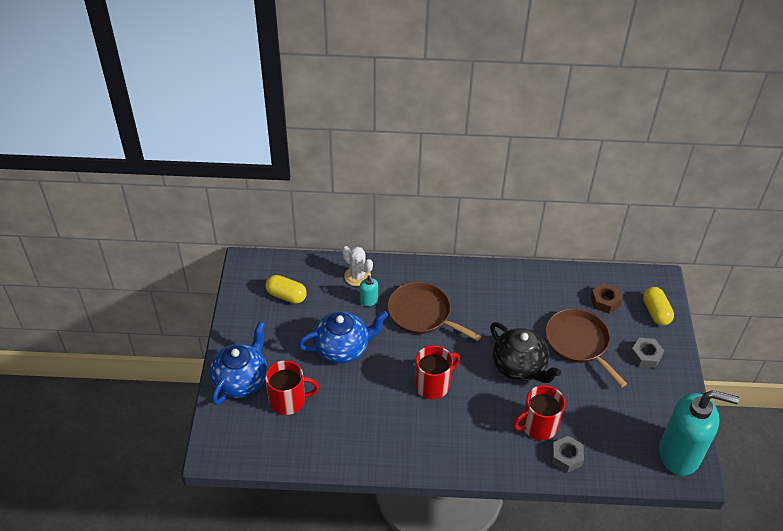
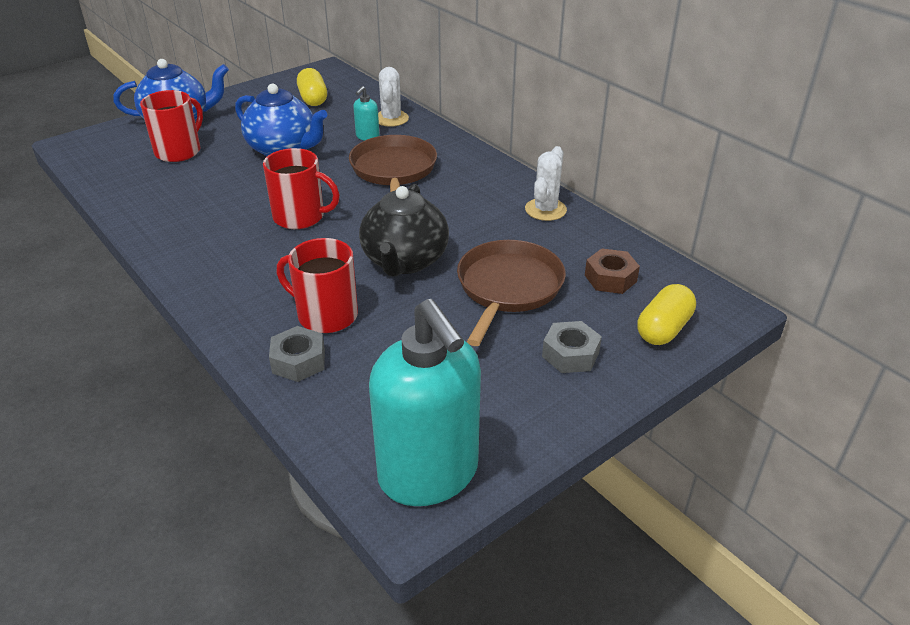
camera: 50 degrees right, 10 degrees down
red mug [265,360,319,415] -> red mug turned 105 degrees counterclockwise [140,90,203,162]
none -> white cactus [525,146,567,221]

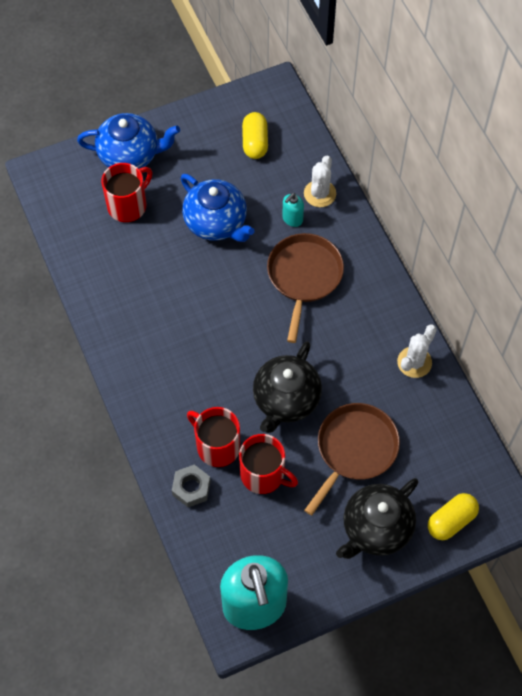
camera: 15 degrees right, 25 degrees up
red mug [263,148,340,229] -> red mug moved to [239,434,298,494]
grey nut [542,321,602,373] -> black teapot [336,478,418,559]
brown nut [585,248,640,294] -> none

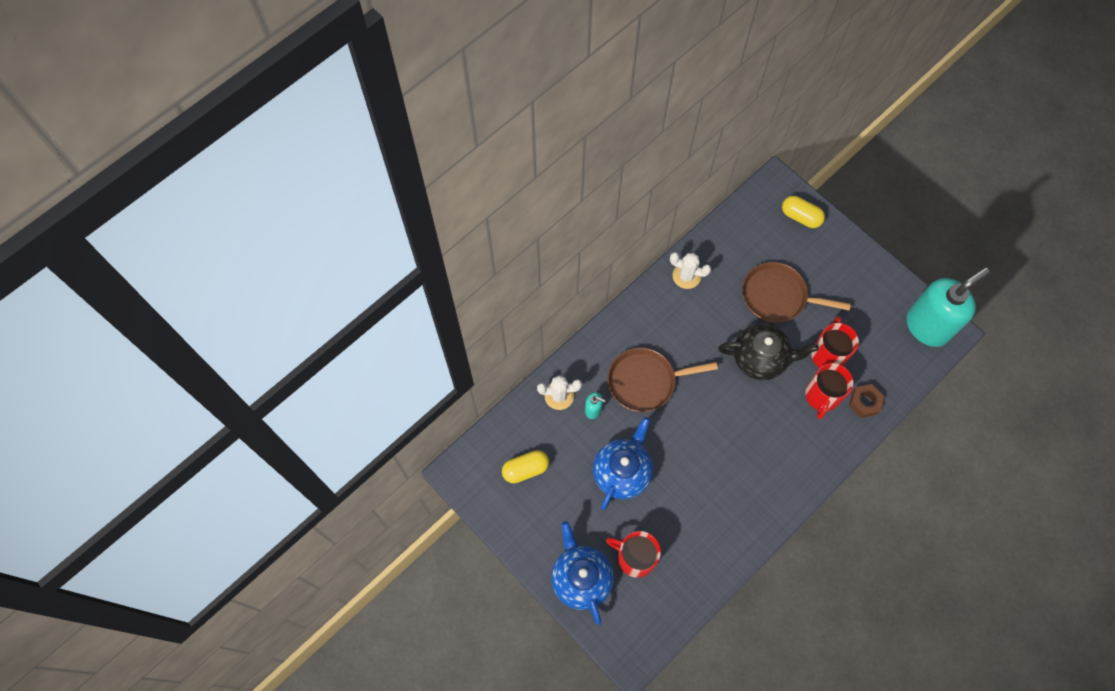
camera: 110 degrees left, 5 degrees up
grey nut [172,464,211,507] -> brown nut [849,384,884,418]
black teapot [336,478,418,559] -> none

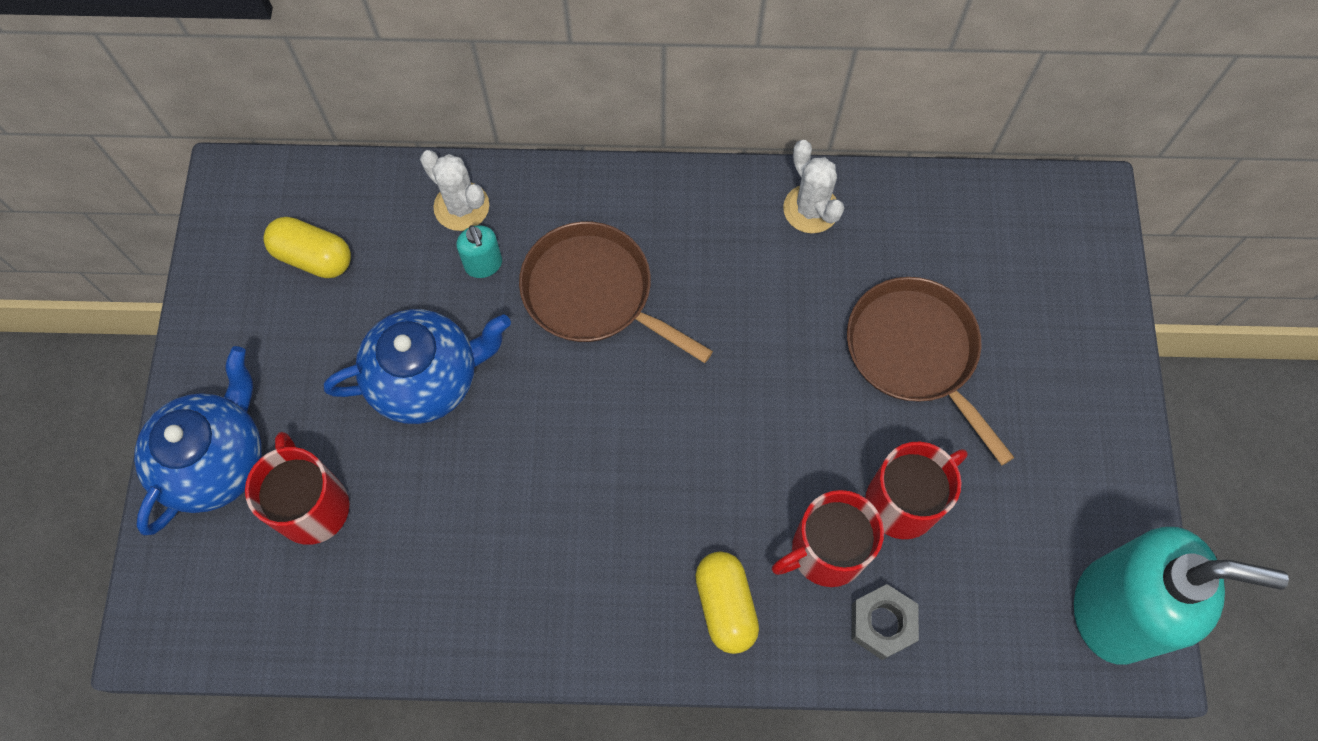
camera: 45 degrees right, 0 degrees up
black teapot [718,324,819,380] -> none
yellow capsule [782,196,825,228] -> yellow capsule moved to [695,551,759,654]
brown nut [849,384,884,418] -> grey nut [852,584,919,660]

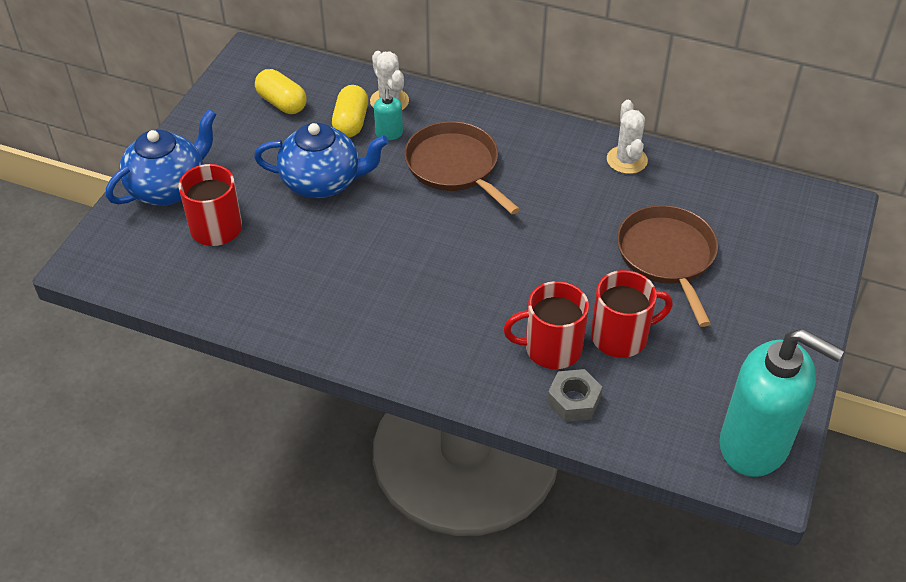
camera: 20 degrees right, 20 degrees down
yellow capsule [695,551,759,654] -> yellow capsule moved to [332,85,368,137]

